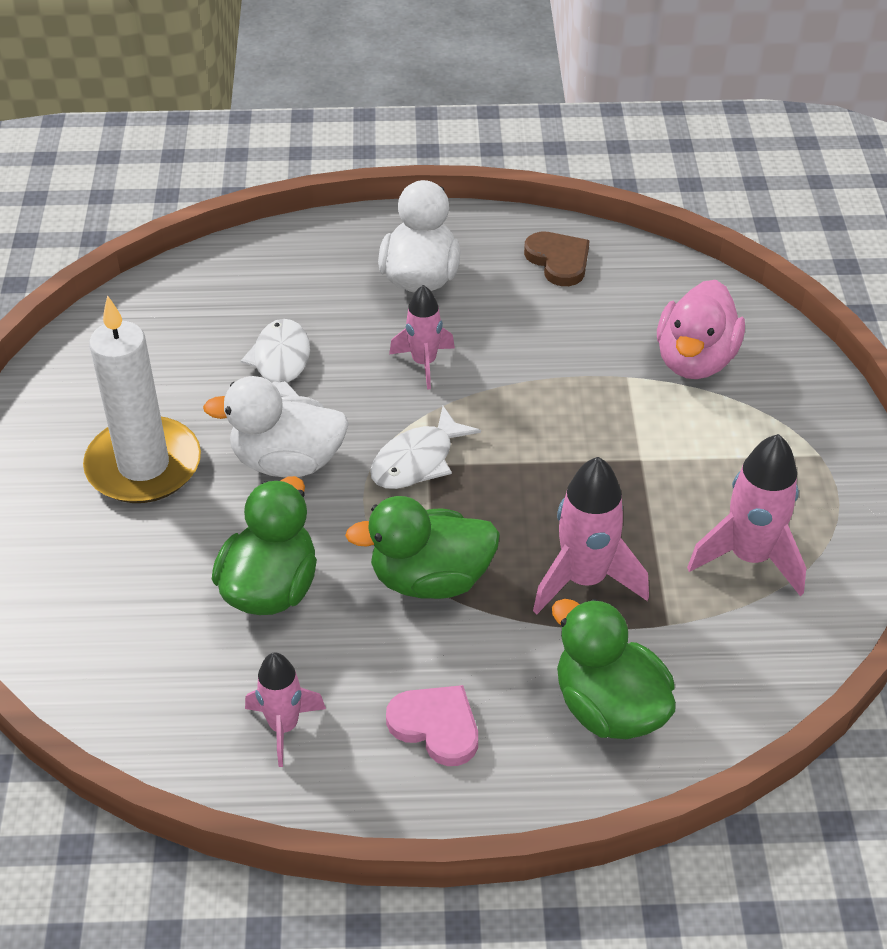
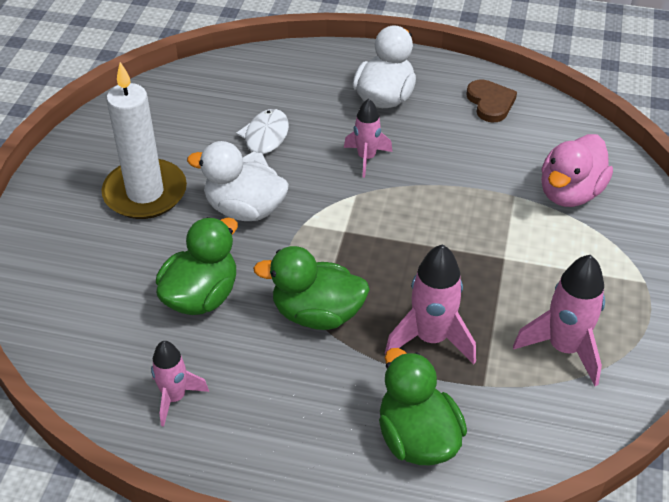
camera: 15 degrees right, 0 degrees up
white fish [370,406,481,489] -> none
pink heart [386,685,478,766] -> none

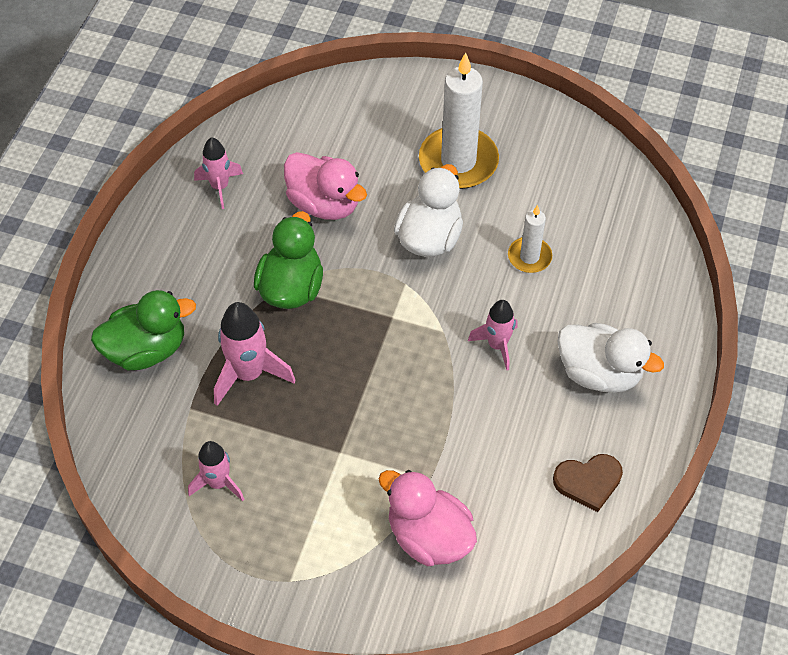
camera: 95 degrees right, 10 degrees up
green duck [156,217,238,315] -> pink duck [284,152,367,220]
white fish [236,109,289,166] -> white candle [508,205,552,273]
pink rocket [513,255,605,386] -> pink rocket [188,441,244,501], size x0.65

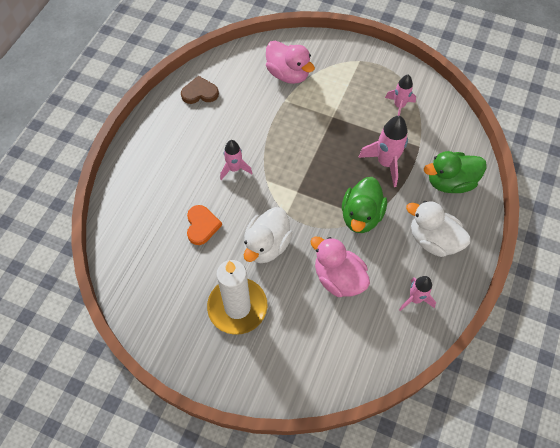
camera: 175 degrees left, 5 degrees up
white candle [508,205,552,273] -> orange heart [187,205,222,245]
white duck [557,323,664,393] -> white duck moved to [406,201,471,257]

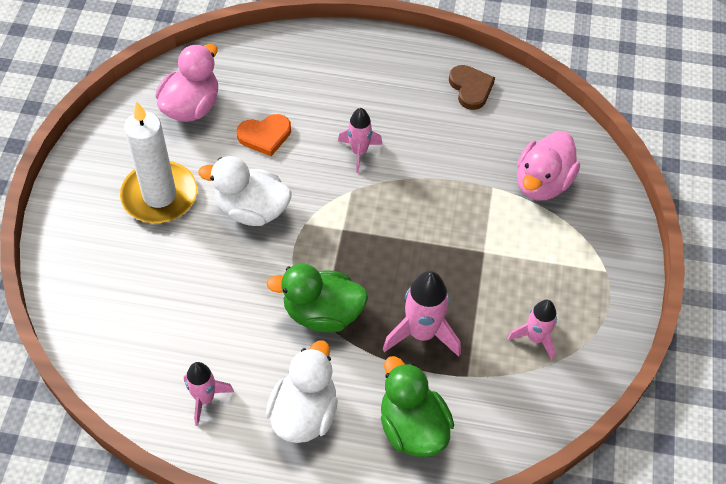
camera: 75 degrees right, 5 degrees down
pink duck [310,236,370,297] -> pink duck moved to [155,44,218,122]

